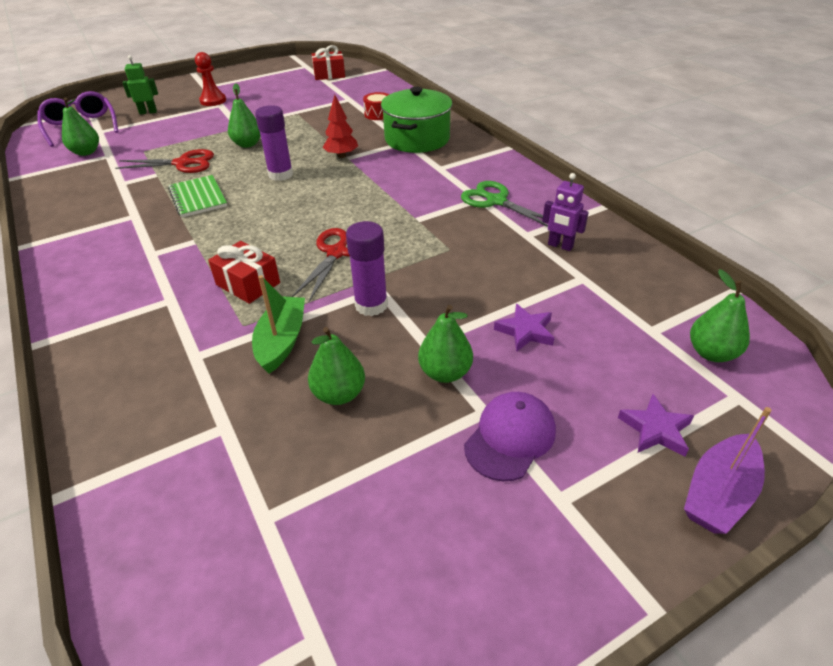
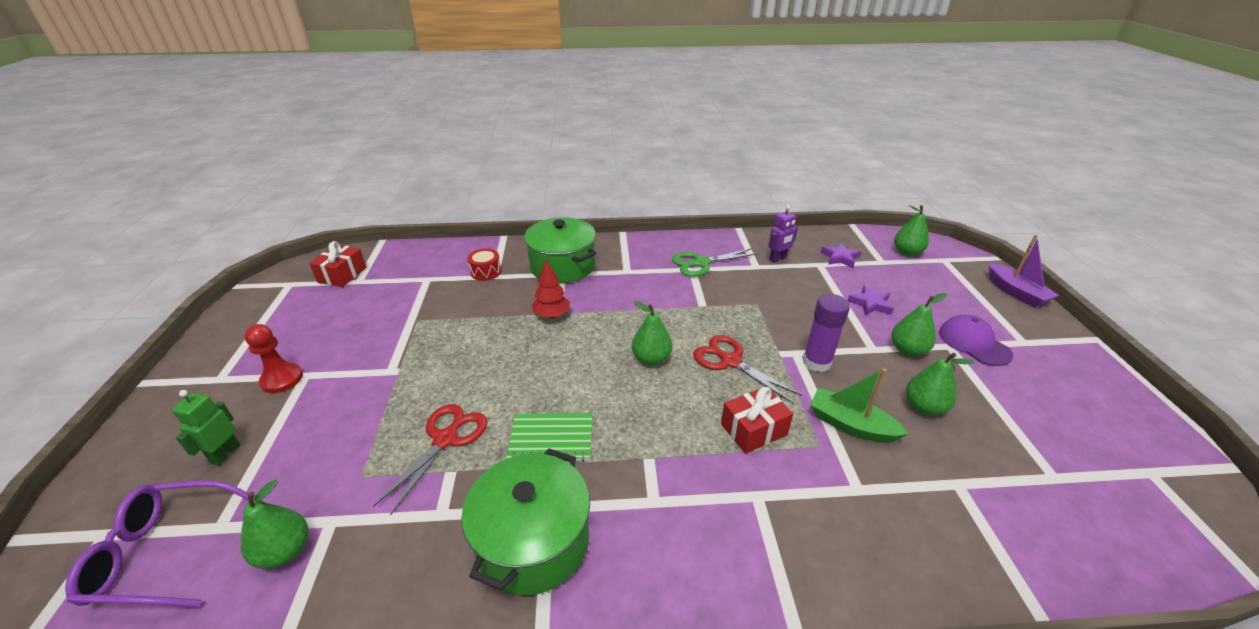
camera: 65 degrees left, 5 degrees down
green pear [228,83,261,148] -> green pear moved to [632,301,673,365]
purple glue stick [255,105,293,181] -> none
purple star [618,394,694,457] -> purple star moved to [821,242,861,268]
none -> green pot [461,448,590,595]

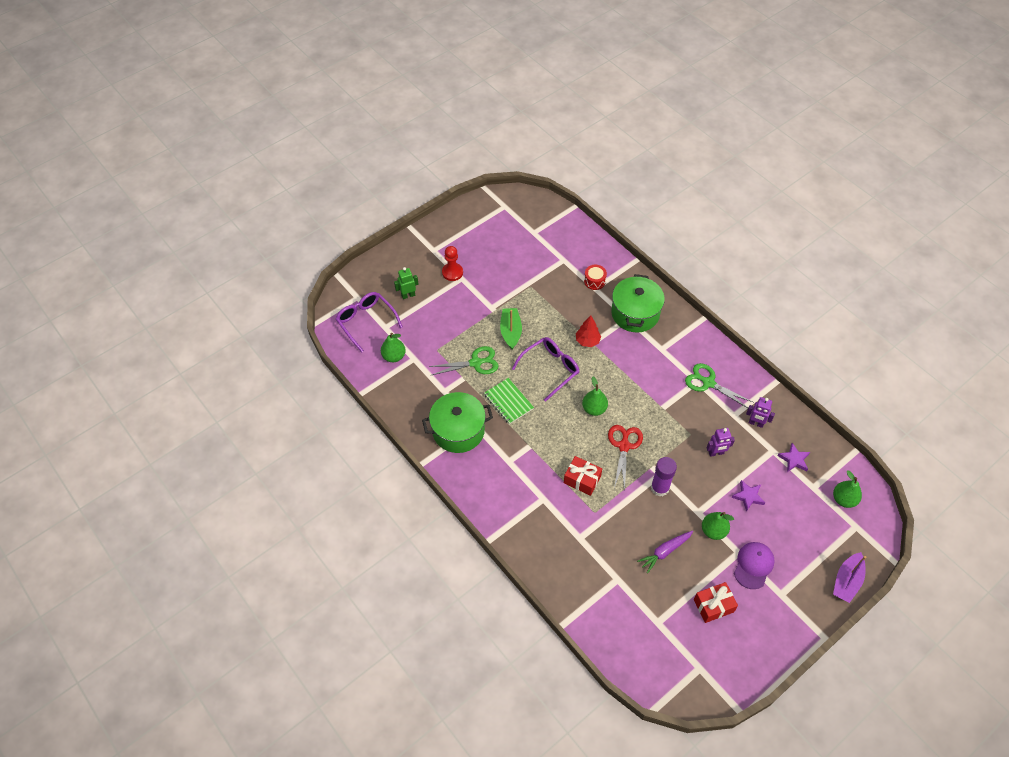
camera: 55 degrees right, 20 degrees up
red gift [309,241,367,287] -> red gift moved to [694,582,738,623]
red scissors [373,404,488,515] -> green scissors [429,346,499,375]
green boat [810,368,909,443] -> green boat moved to [500,308,522,349]
green pear [906,353,975,416] -> purple carrot [637,531,693,573]
none -> purple glasses [512,337,580,402]
none -> purple robot [706,428,735,457]

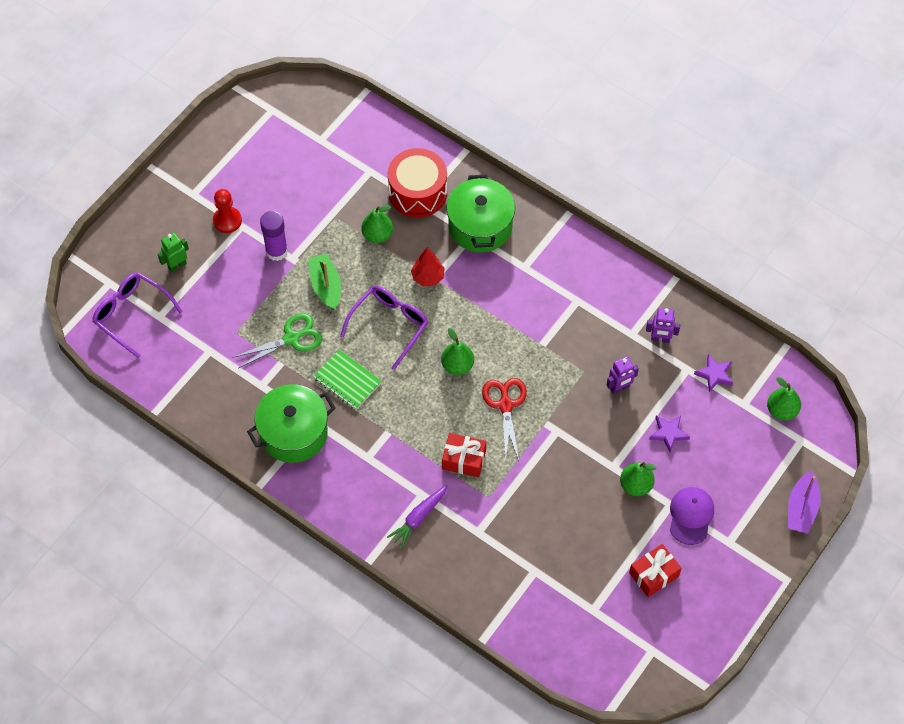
camera: 15 degrees left, 5 degrees up
green pear [381,333,406,362] -> green pear moved to [361,206,393,243]
red drum [584,265,607,290] -> red drum [388,148,447,218], size x2.02
purple carrot [637,531,693,573] -> purple carrot moved to [387,485,448,549]
purple glue stick [651,457,677,497] -> purple glue stick moved to [260,211,288,261]
green scissors [685,363,753,408] -> none

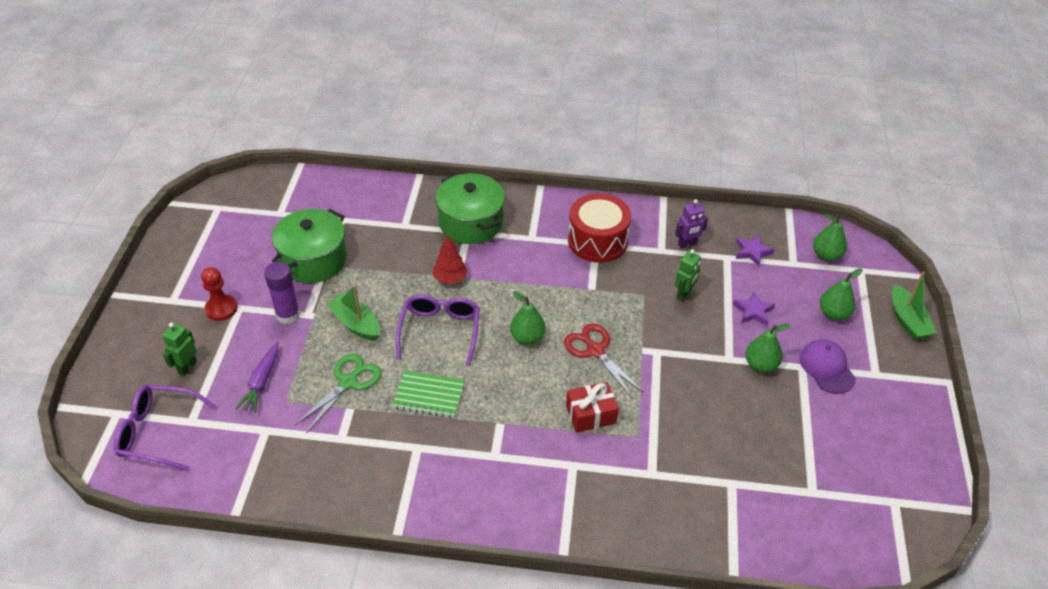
camera: 30 degrees left, 15 degrees down
green pot [247,384,336,463] -> green pot moved to [272,209,347,283]
green pear [361,206,393,243] -> green pear moved to [820,268,863,320]
purple carrot [387,485,448,549] -> purple carrot moved to [235,342,279,412]
red drum [388,148,447,218] -> red drum moved to [568,193,631,263]
purple robot [607,356,639,394] -> green robot [675,249,701,301]
red gift [629,544,682,597] -> none
purple boat [788,471,821,534] -> green boat [892,272,937,340]

